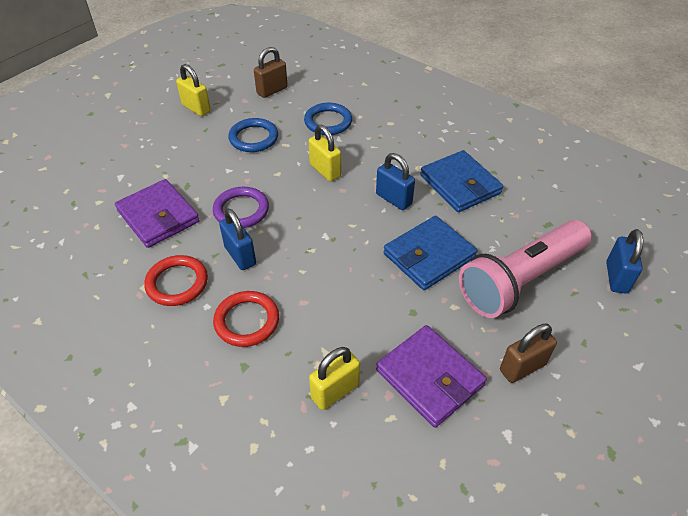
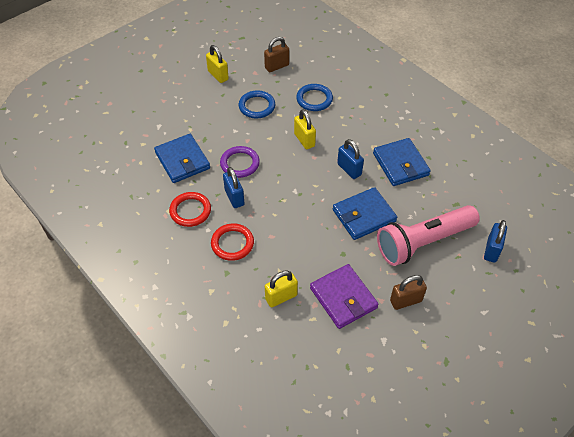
camera: 10 degrees right, 5 degrees up
purple wallet [115,179,200,248] -> blue wallet [154,134,210,183]

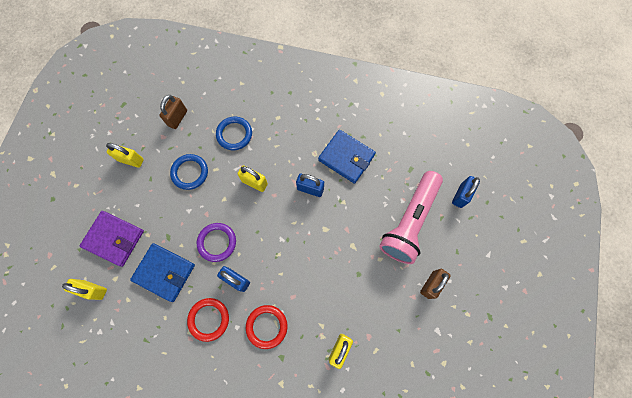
camera: 35 degrees left, 20 degrees up
purple wallet [310,264,379,329] -> purple wallet moved to [80,211,144,267]
blue wallet [333,187,397,240] -> none
blue padlock [484,220,507,263] -> blue padlock turned 45 degrees clockwise [452,176,480,208]
none -> yellow padlock [62,279,107,300]

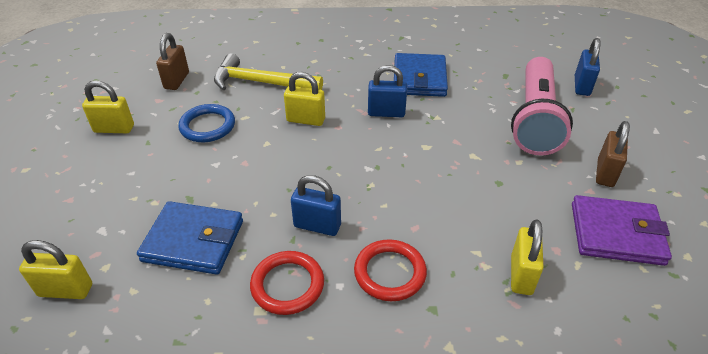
camera: 15 degrees left, 30 degrees down
purple wallet [80,211,144,267] -> purple wallet moved to [572,195,672,266]
purple ring [197,223,236,262] -> none
blue ring [216,117,252,150] -> yellow hammer [214,53,323,90]
blue wallet [318,130,376,184] -> blue wallet turned 75 degrees clockwise [394,53,448,97]

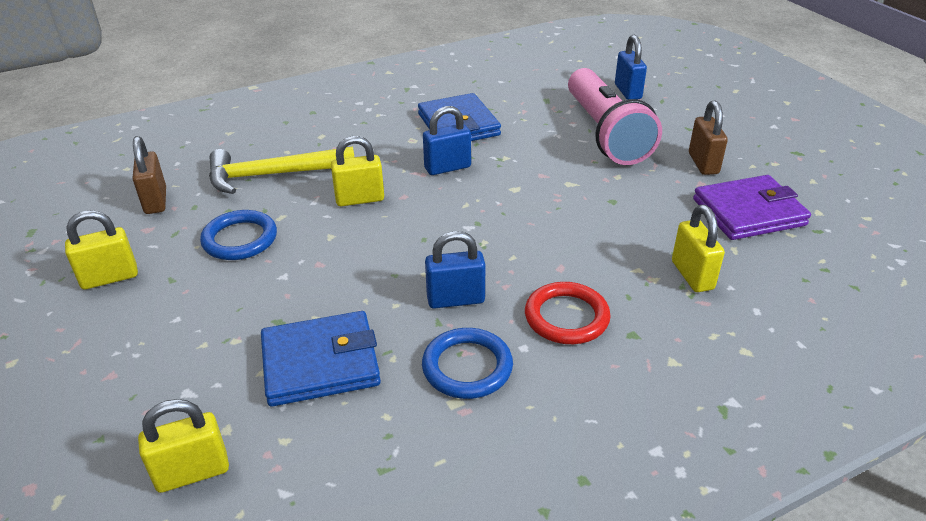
camera: 25 degrees left, 5 degrees down
red ring [250,251,324,315] -> blue ring [422,328,513,399]

